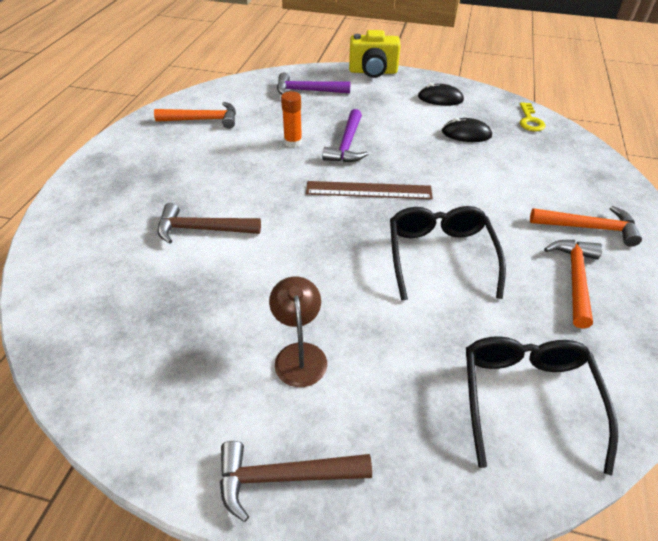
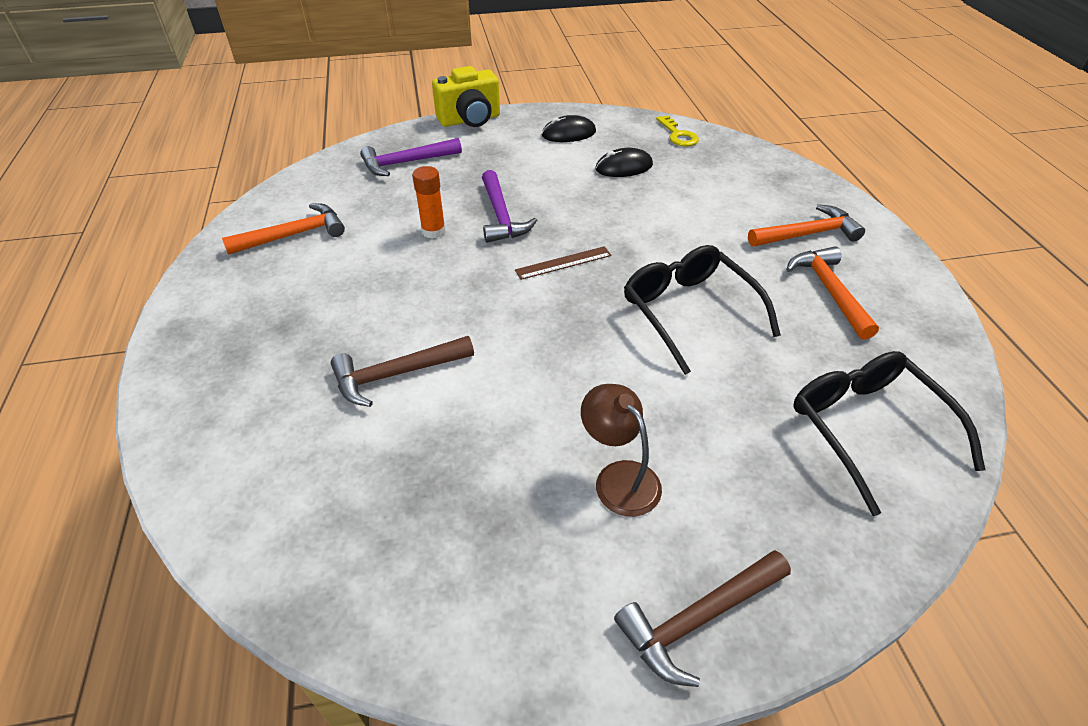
camera: 25 degrees left, 0 degrees up
brown ruler [306,181,433,199] -> brown ruler [515,246,611,280], size x0.63

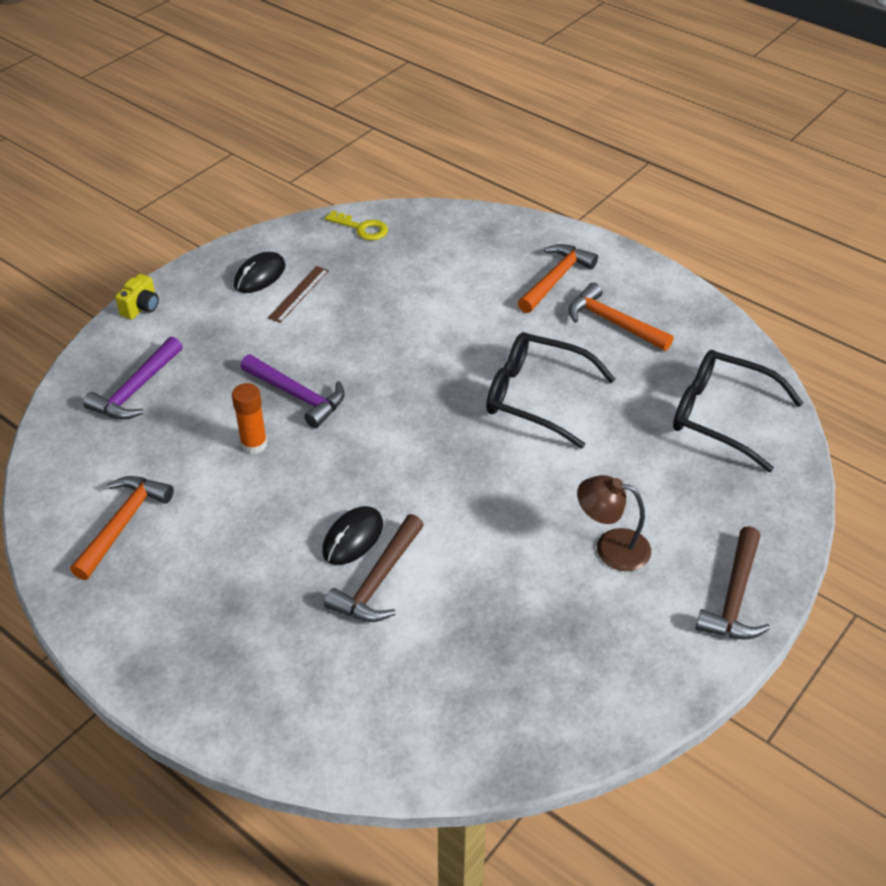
camera: 40 degrees left, 0 degrees up
yellow camera [432,66,500,127] -> yellow camera [115,274,159,319], size x0.54
brown ruler [515,246,611,280] -> brown ruler moved to [268,266,329,323]
black mouse [595,148,653,177] -> black mouse moved to [322,506,383,565]

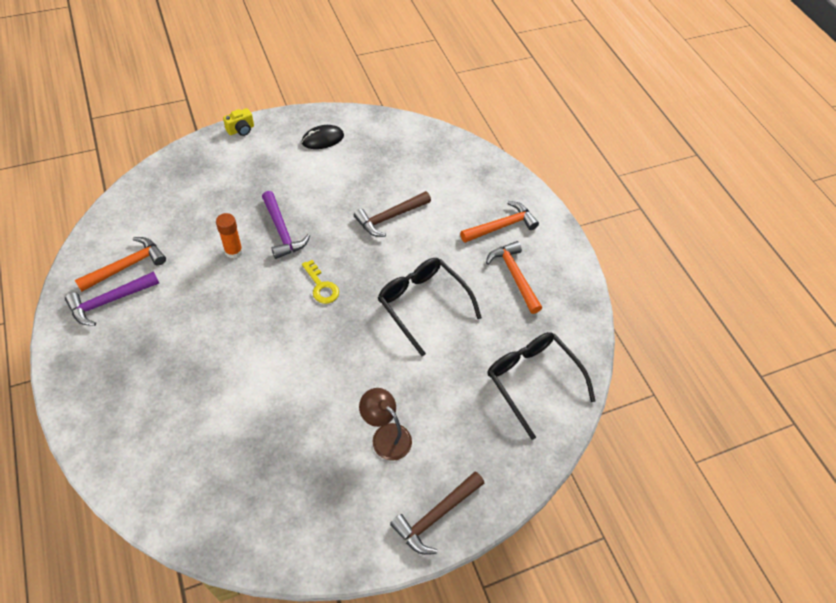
camera: 25 degrees right, 10 degrees up
purple hammer [83,337,183,420] -> purple hammer moved to [65,271,159,326]
brown ruler [268,266,329,323] -> none
black mouse [322,506,383,565] -> none
brown hammer [324,514,424,622] -> brown hammer moved to [354,191,431,237]
yellow key [325,211,388,240] -> yellow key moved to [302,260,339,304]

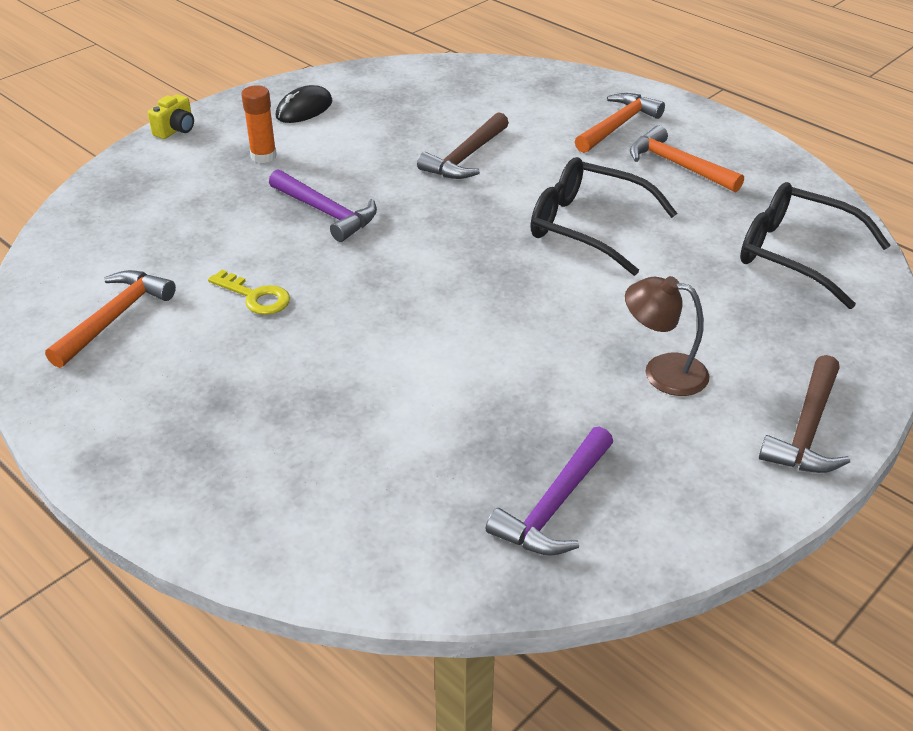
camera: 20 degrees left, 15 degrees down
purple hammer [65,271,159,326] -> purple hammer moved to [486,427,613,556]
orange glue stick [216,213,243,259] -> orange glue stick moved to [241,85,277,163]
yellow key [302,260,339,304] -> yellow key moved to [208,270,290,315]

